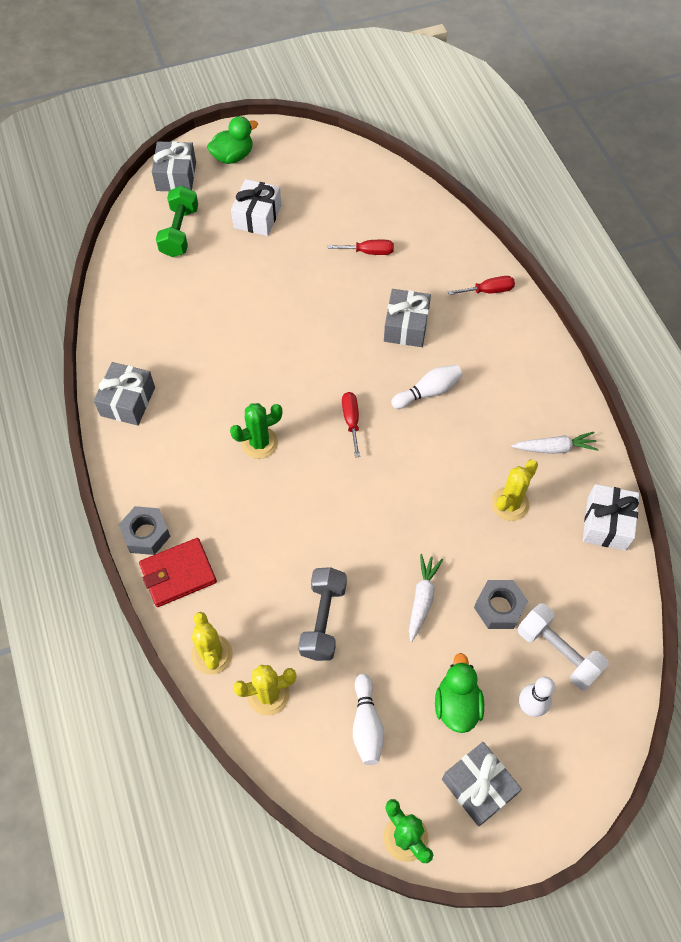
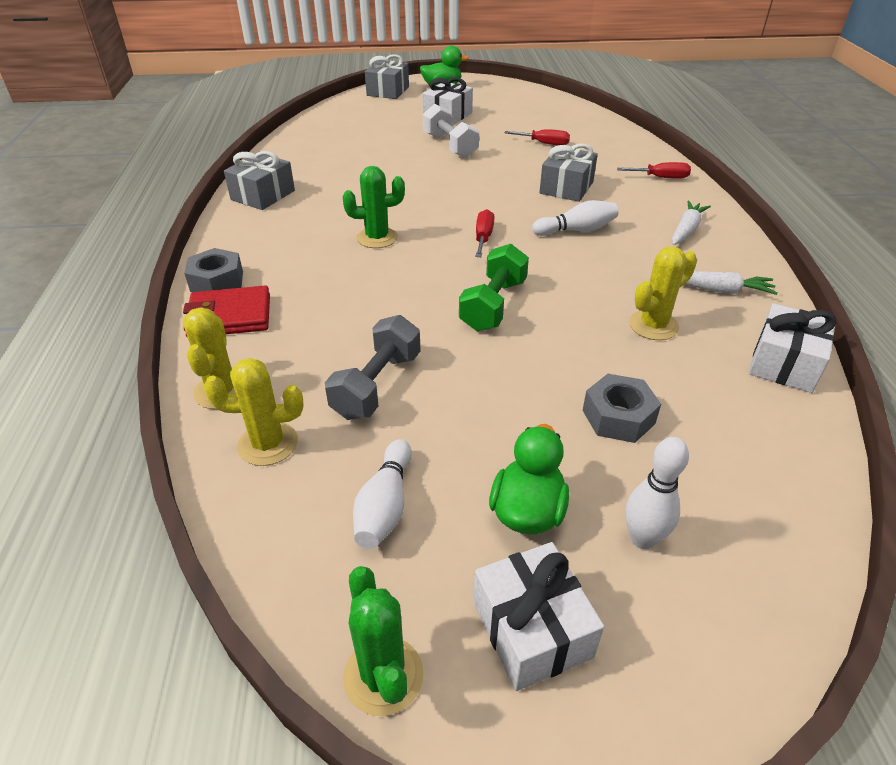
camera: 15 degrees right, 20 degrees down
green dumbbell [156,186,198,257] -> green dumbbell moved to [459,244,529,331]
white carrot [409,554,443,642] -> white carrot moved to [672,201,711,245]
grey gift [442,742,522,827] -> white gift [474,542,604,691]
white dumbbell [518,603,609,690] -> white dumbbell moved to [423,104,479,158]

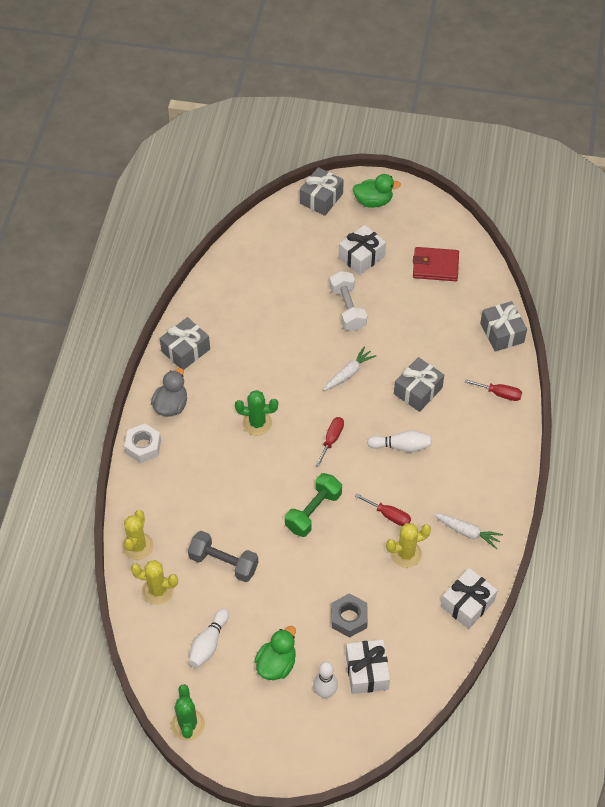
camera: 15 degrees right, 15 degrees up
red wallet [183,285,270,338] -> red wallet moved to [413,247,459,281]
grey nut [184,248,243,292] -> white nut [124,424,161,463]
grey dumbbell [325,315,421,420] -> grey dumbbell turned 75 degrees clockwise [188,531,259,582]
white gift [474,542,604,691] -> white gift moved to [346,639,390,694]
red screwdriver [504,129,570,145] -> red screwdriver moved to [355,493,411,526]
white carrot [672,201,711,245] -> white carrot moved to [324,346,376,391]
none -> grey duck [151,368,187,417]
none -> grey gift [480,301,527,352]

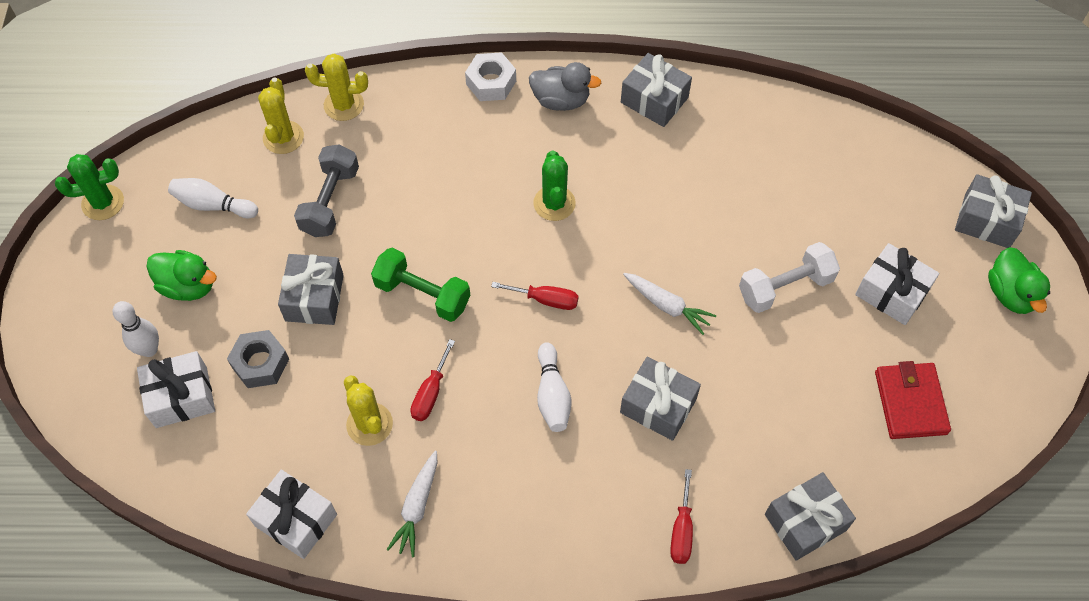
camera: 80 degrees right, 5 degrees up
none -> grey gift [278,254,344,325]

